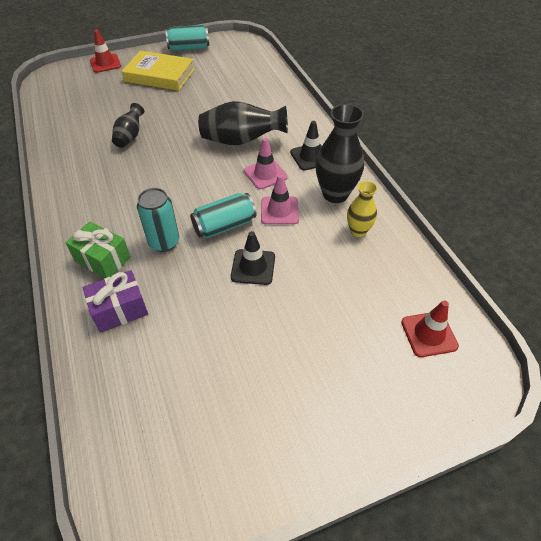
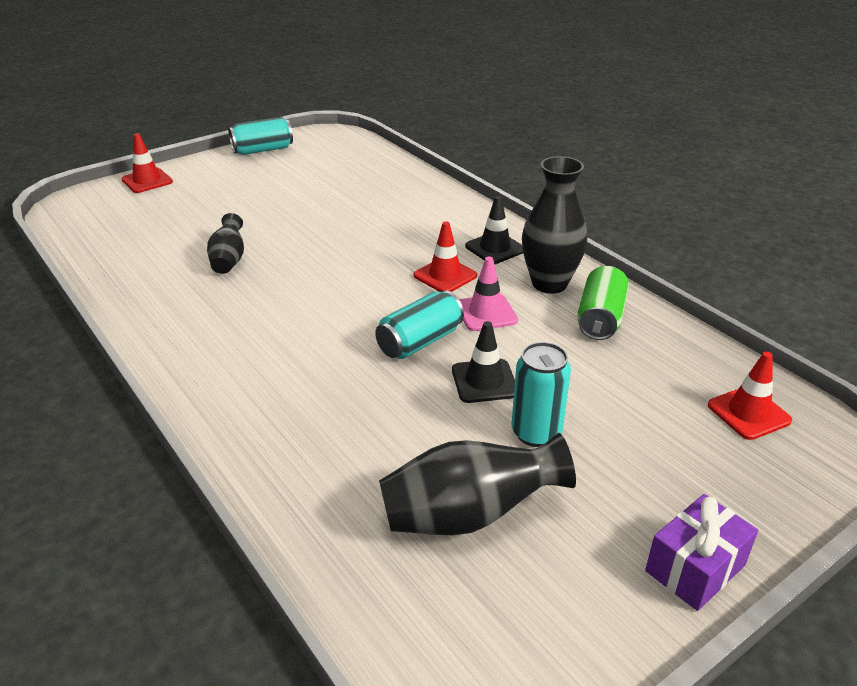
camera: 15 degrees left, 15 degrees down
green gift [65,221,131,278] -> none
purple gift [83,270,148,333] -> purple gift moved to [645,494,758,611]
yellow book [122,51,195,91] -> none
turquoise can [137,188,179,252] -> turquoise can moved to [511,342,571,447]
black vase [198,101,288,145] -> black vase moved to [379,433,576,535]
pink traffic cone [244,138,288,189] -> red traffic cone [413,222,477,292]
yellow vase [347,181,378,237] -> green can [577,266,629,340]

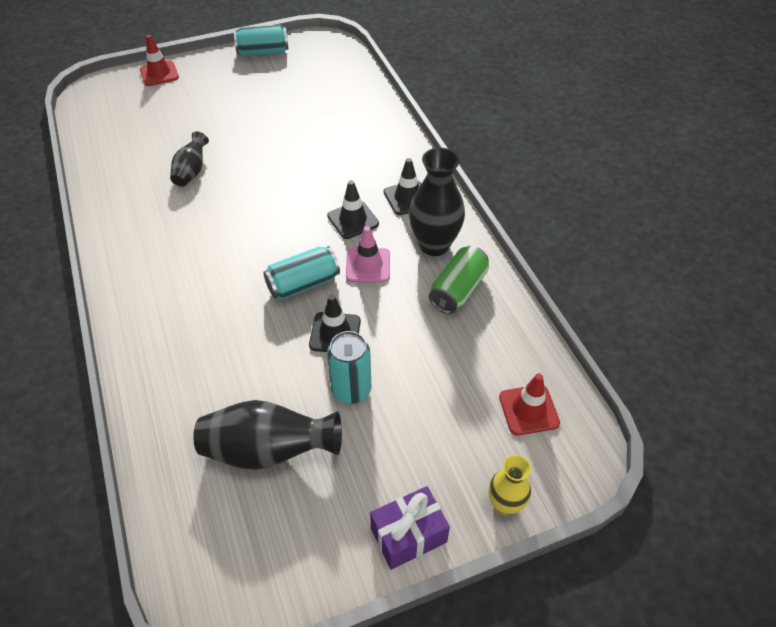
camera: 15 degrees right, 15 degrees up
red traffic cone [413,222,477,292] -> black traffic cone [327,180,379,239]
none -> yellow vase [488,455,531,516]

